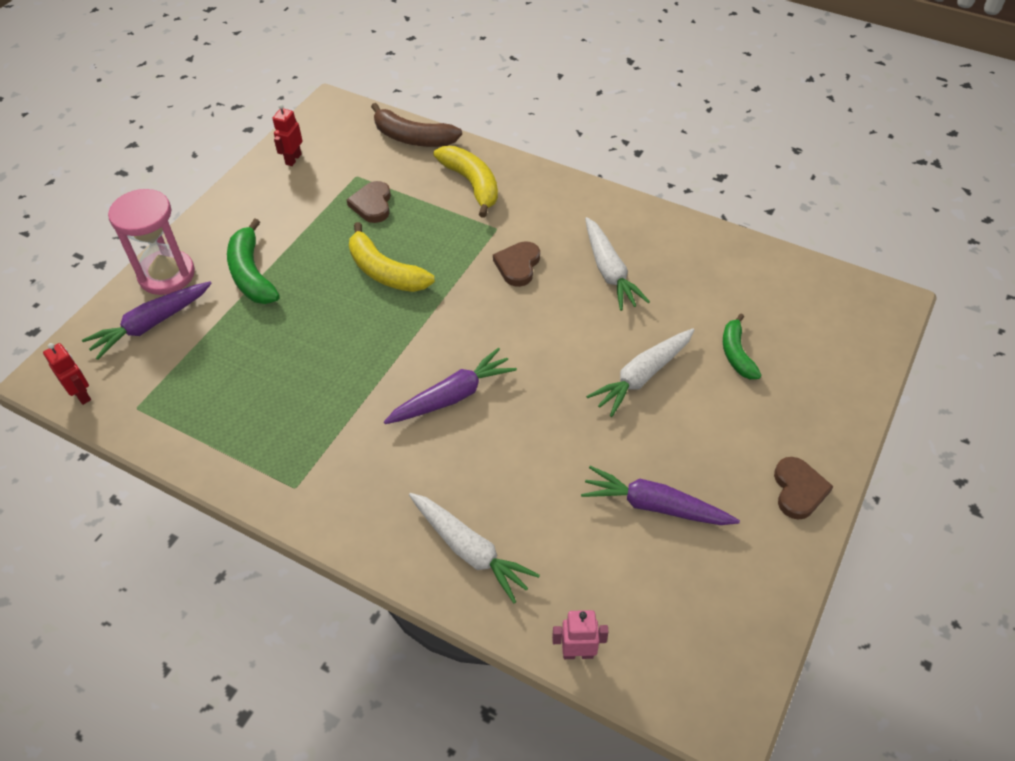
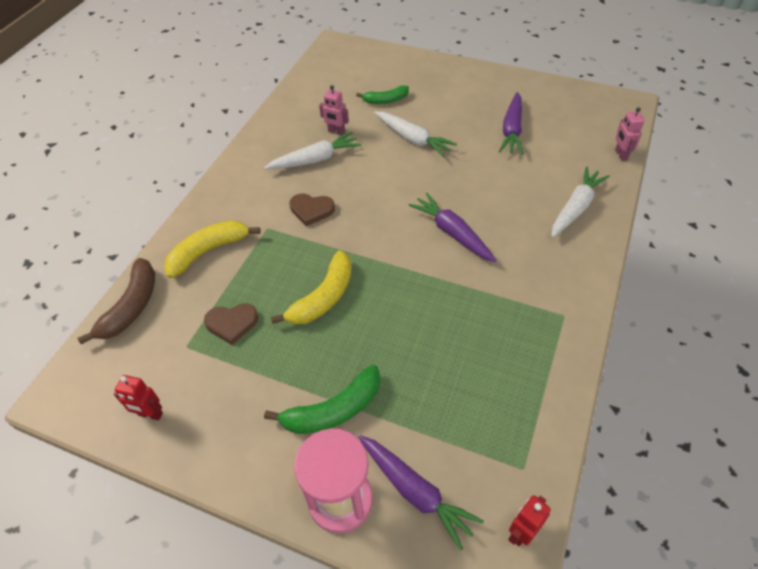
camera: 95 degrees left, 0 degrees up
brown heart [774,457,833,520] -> none
none -> pink robot [319,85,349,135]

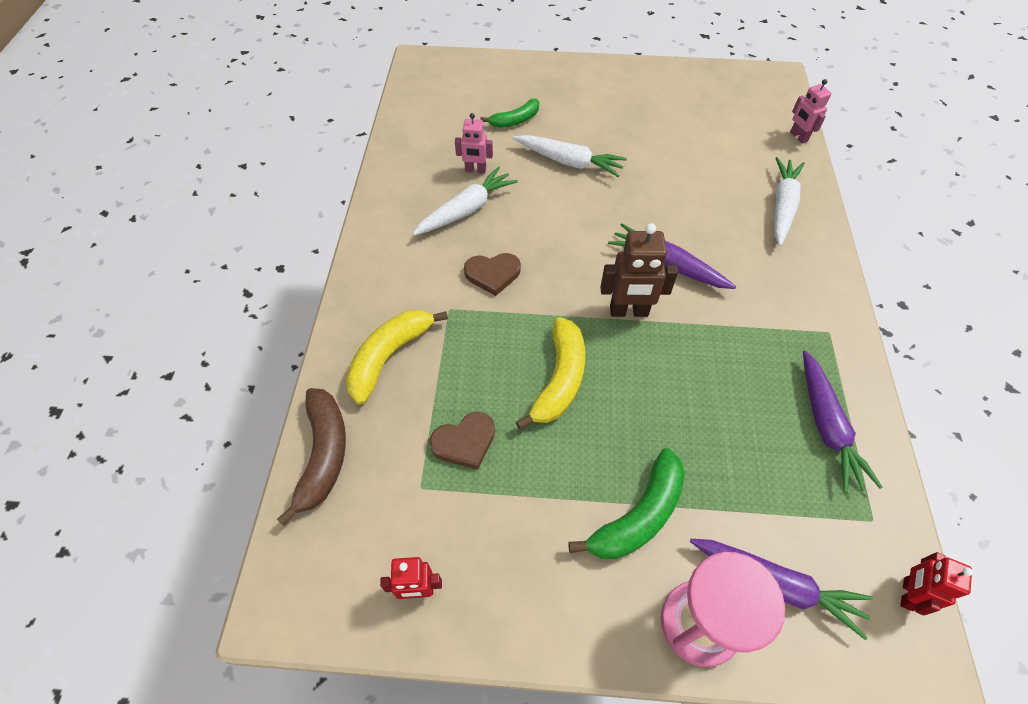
camera: 20 degrees left, 5 degrees up
purple carrot [499,92,523,155] -> purple carrot moved to [803,350,883,493]
none -> brown robot [600,223,678,317]

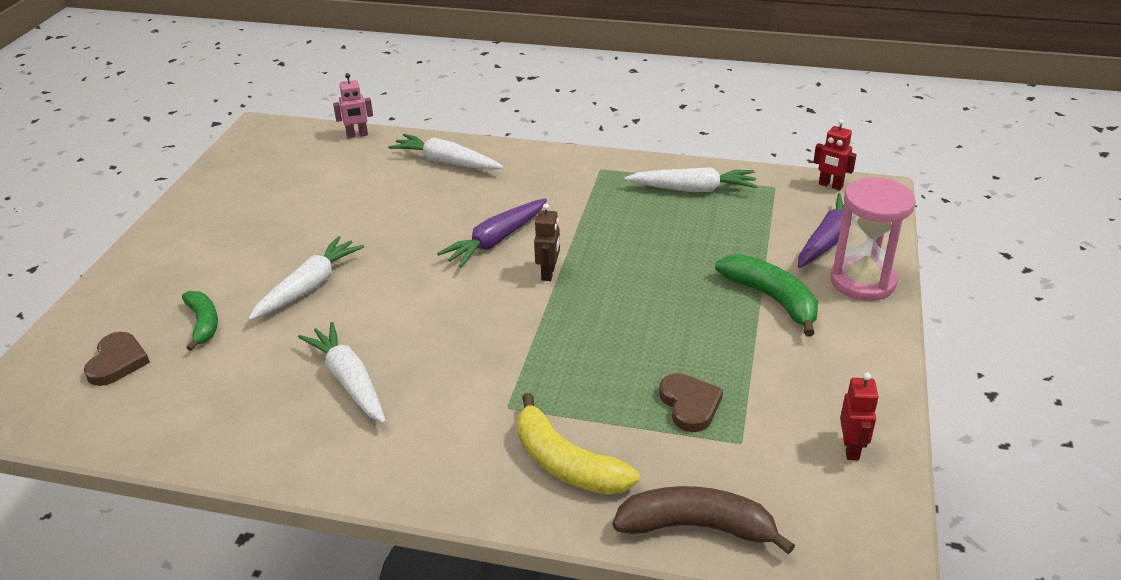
camera: 80 degrees left, 20 degrees down
pink robot [455,113,493,174] -> none
brown heart [464,253,521,296] -> brown heart moved to [84,332,150,386]
yellow banana [516,317,585,430] -> none
brown robot [600,223,678,317] -> brown robot [534,204,560,281], size x0.64
purple carrot [803,350,883,493] -> white carrot [624,167,758,192]

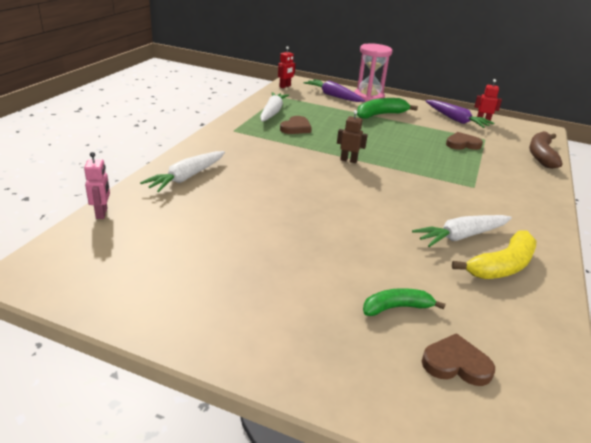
camera: 85 degrees left, 5 degrees down
white carrot [248,236,364,320] -> none
purple carrot [437,198,547,267] -> purple carrot moved to [426,100,494,128]
yellow banana [517,393,640,495] -> yellow banana moved to [452,231,536,279]
none -> brown heart [280,116,312,134]

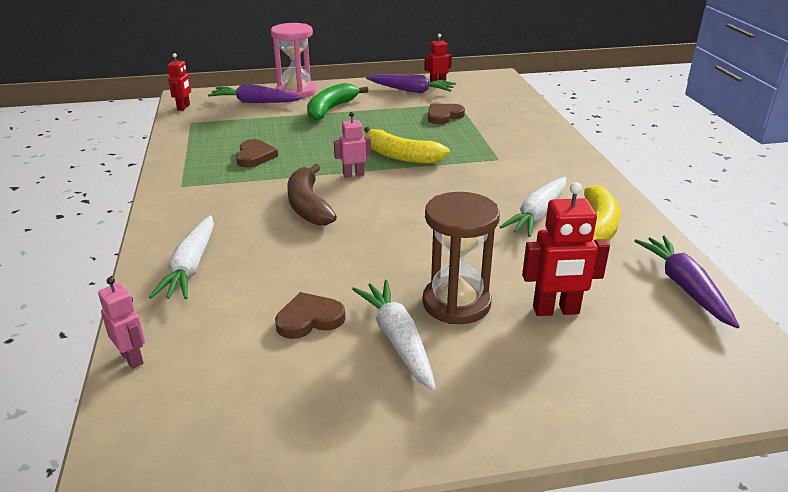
camera: 30 degrees left, 0 degrees up
white carrot [260,92,289,122] -> white carrot moved to [352,280,436,391]
brown robot [337,110,368,163] -> pink robot [334,112,371,178]
green banana [363,288,445,316] -> red robot [522,182,610,316]
brown heart [422,333,495,386] -> brown heart moved to [275,292,346,339]
brown banana [529,131,563,169] -> brown banana moved to [287,164,337,226]
none -> yellow banana [364,126,450,164]
none -> brown hourglass [422,192,500,324]
none -> purple carrot [634,235,740,328]

